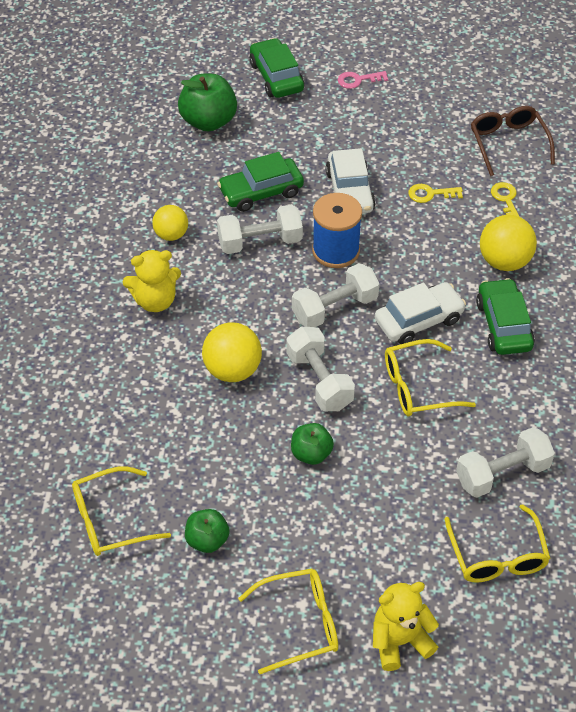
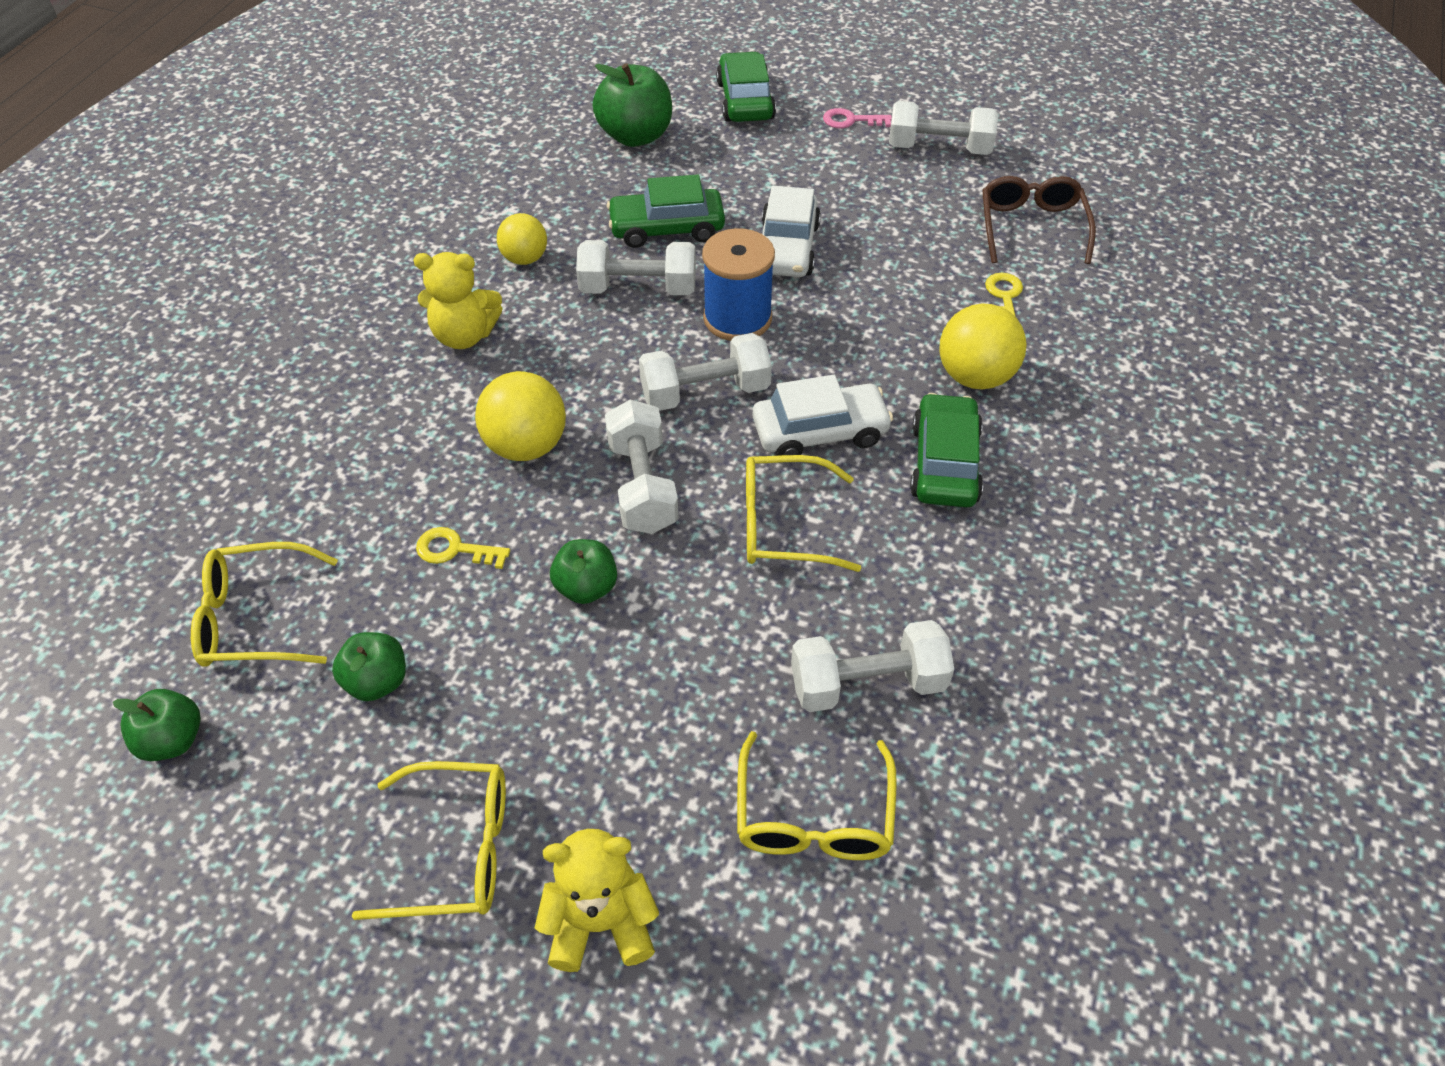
camera: 15 degrees right, 0 degrees up
yellow key [408,184,463,203] -> yellow key moved to [416,527,510,569]
none -> green apple [113,689,201,761]
none -> white dumbbell [889,101,998,155]

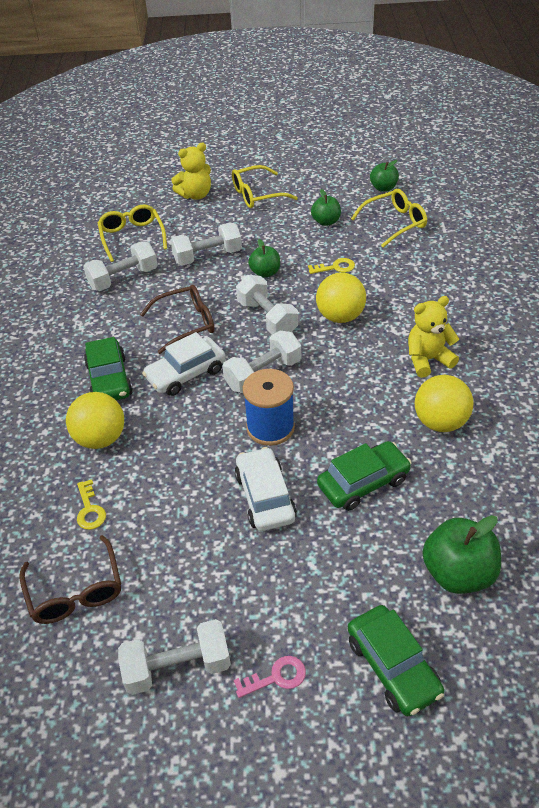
camera: 160 degrees right, 5 degrees down
yellow ball [497,213,547,265] -> yellow ball [415,375,474,432], size x1.54
white dumbbell [576,240,696,295] -> white dumbbell moved to [170,223,242,266]
yellow glasses [746,455,861,572] -> brown glasses [140,285,215,354]

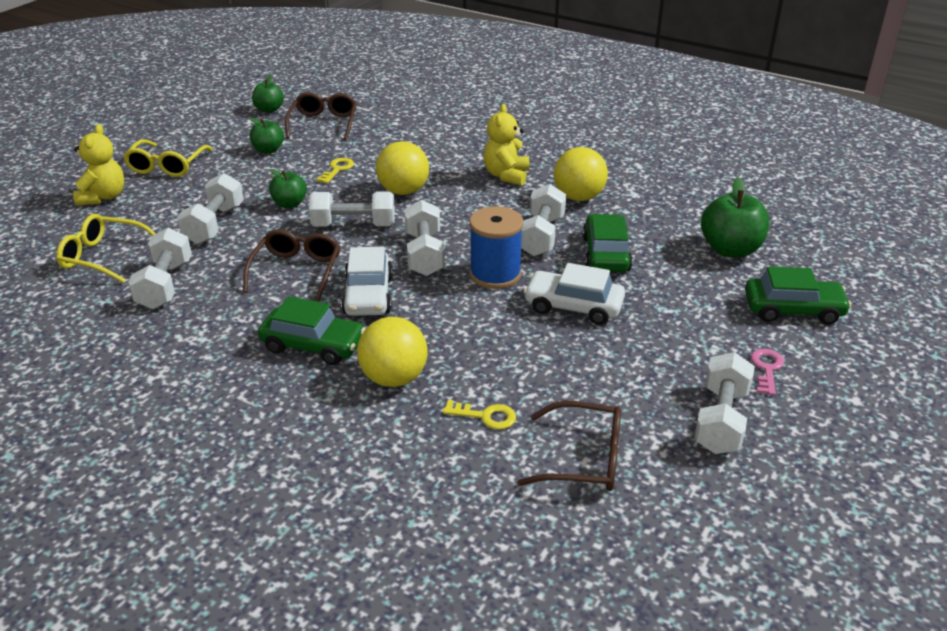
camera: 60 degrees left, 10 degrees down
yellow glasses [351,189,427,247] -> brown glasses [285,92,357,140]
none -> white dumbbell [521,184,566,257]

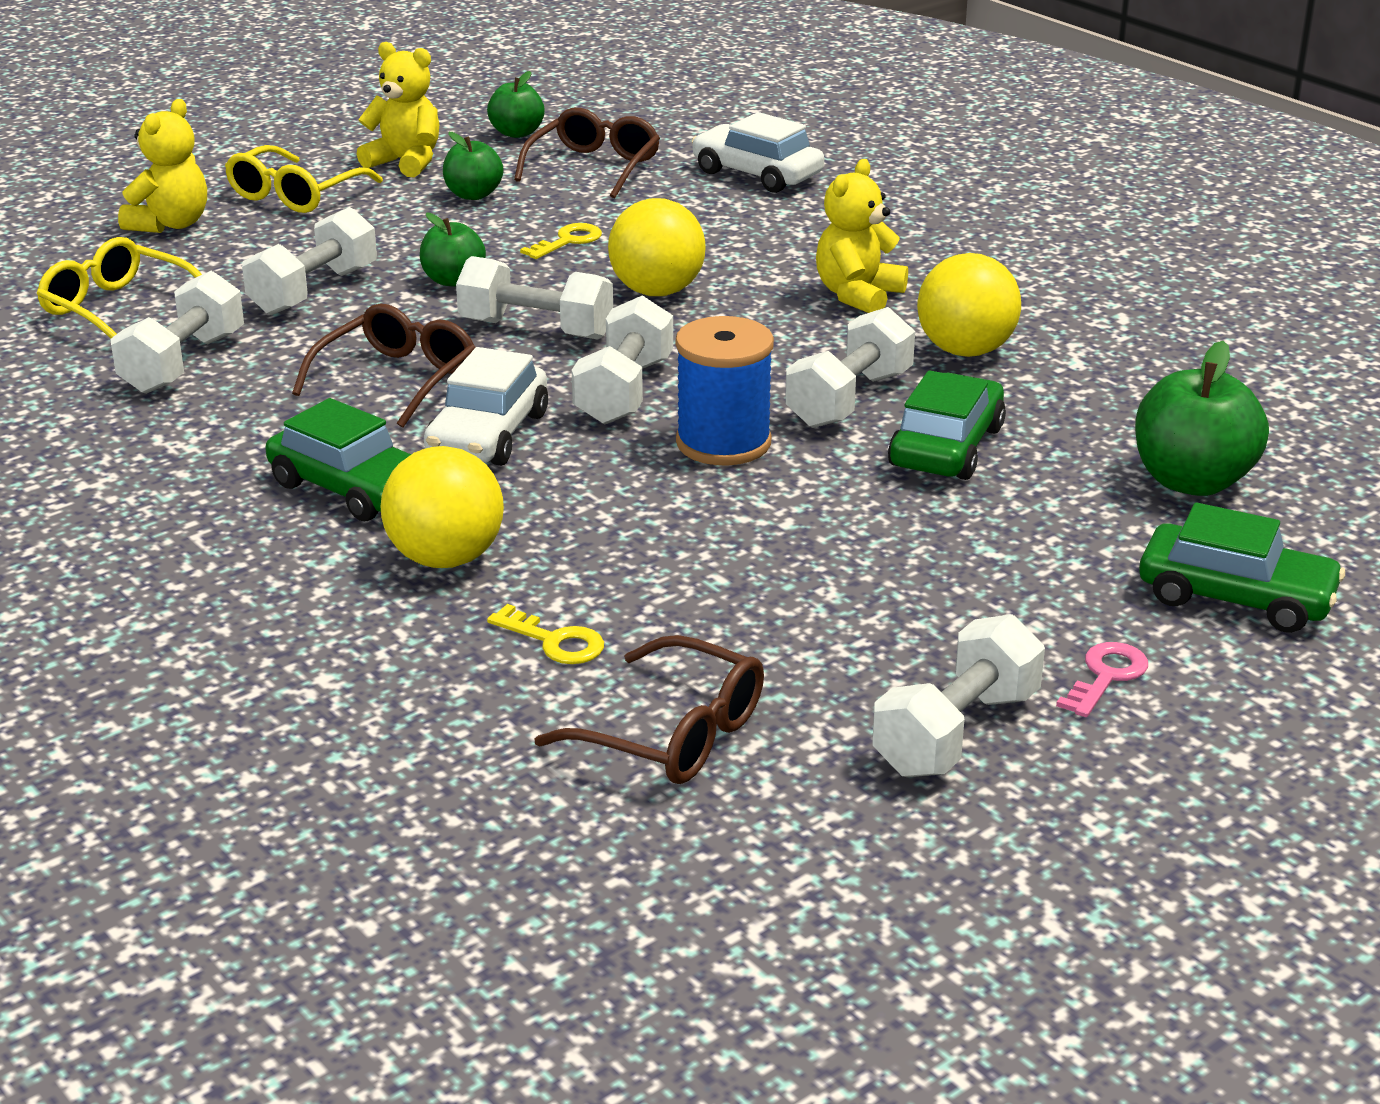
camera: 20 degrees right, 5 degrees down
white car [523,263,625,325] -> white car moved to [692,112,824,193]
none -> yellow teddy bear [357,42,439,177]

